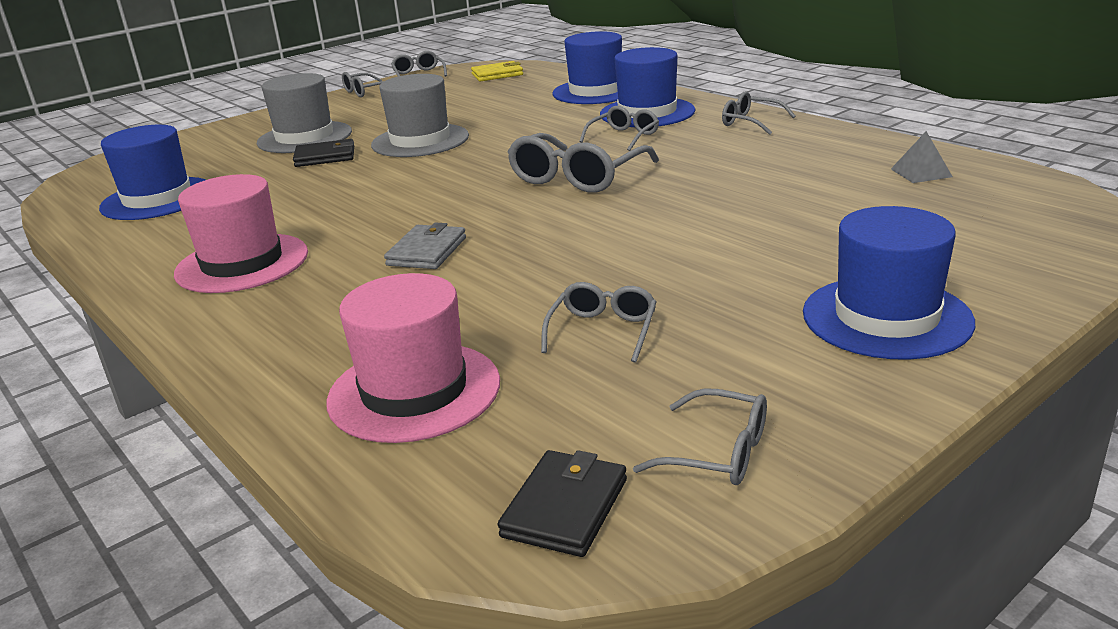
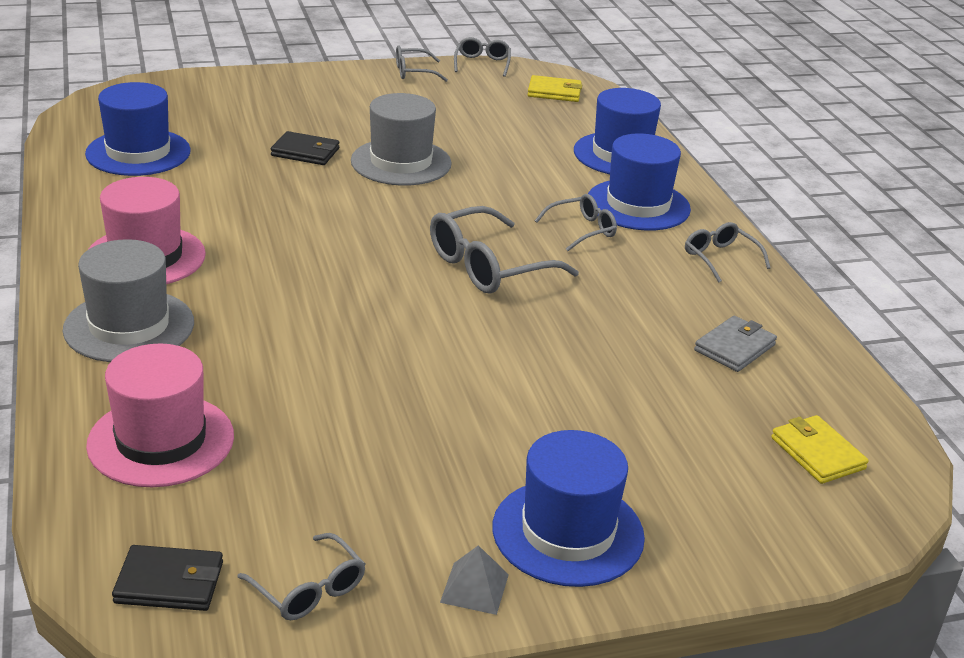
camera: 20 degrees right, 5 degrees up
grey hat [257,73,352,153] -> grey hat moved to [63,239,194,362]
grey wallet [384,223,466,269] -> grey wallet moved to [694,316,777,372]
black wallet [498,450,627,557] -> black wallet turned 45 degrees clockwise [112,545,223,611]
grey glasses [541,282,656,363] -> none
grey pyramid [891,131,953,183] -> grey pyramid moved to [440,545,509,615]
none -> yellow wallet [771,415,869,484]

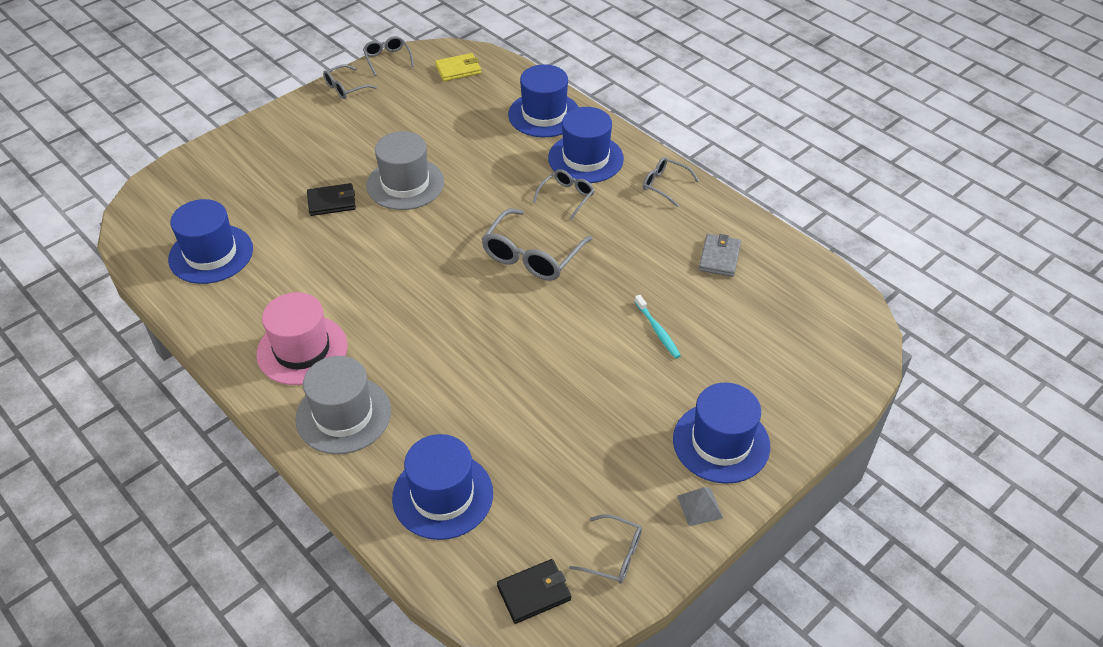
camera: 25 degrees left, 15 degrees up
pink hat [86,344,234,487] -> blue hat [392,434,493,540]
yellow wallet [771,415,869,484] -> none
none -> turquoise toothbrush [635,295,681,359]

